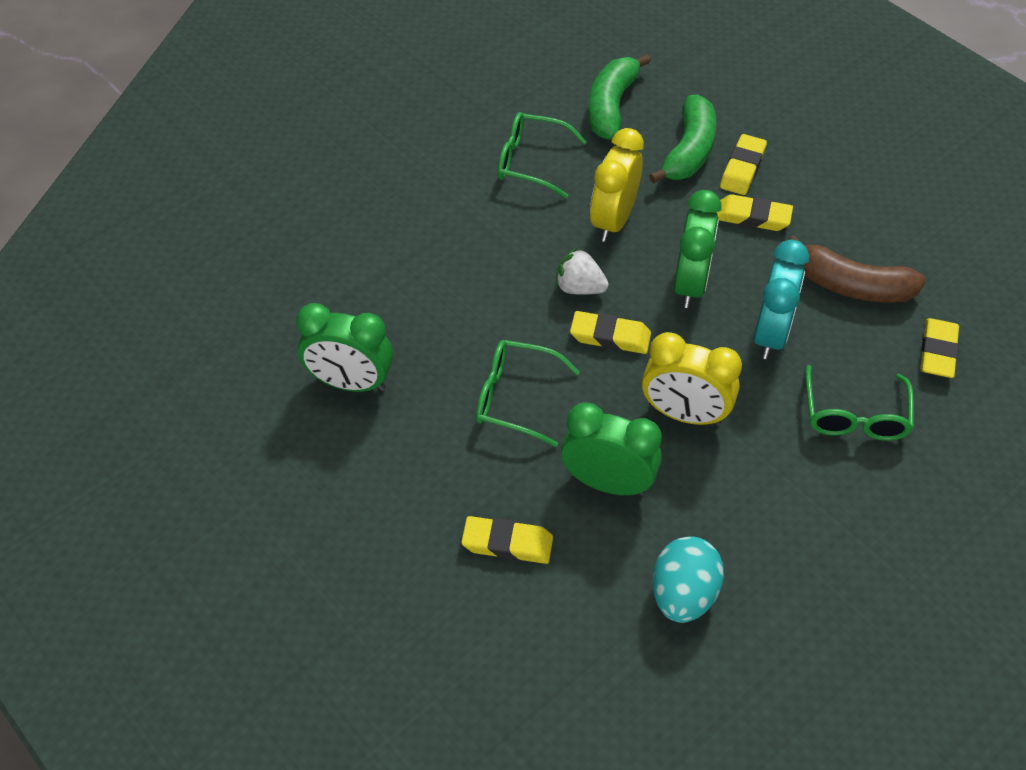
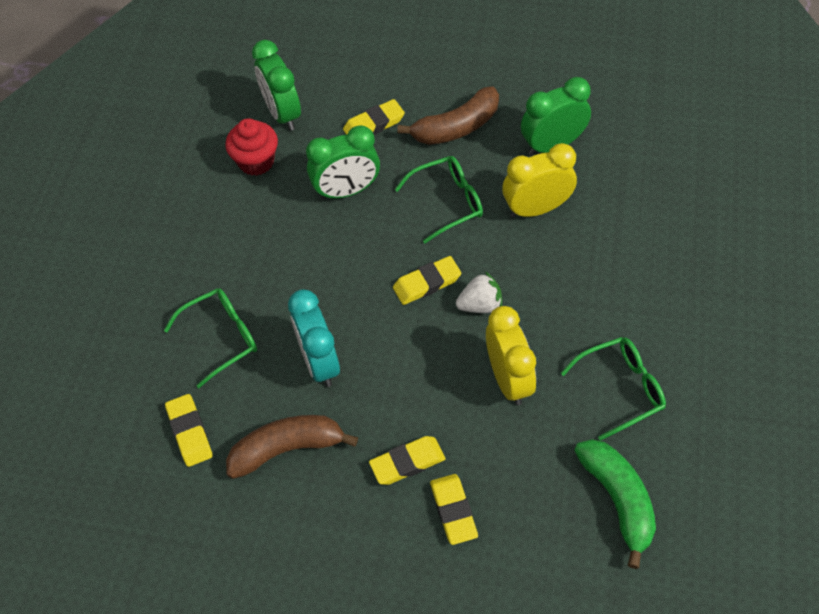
camera: 145 degrees right, 5 degrees up
yellow clock [642,332,742,426] -> yellow clock moved to [502,143,577,218]
green banana [649,95,716,184] -> none
turquoise egg [652,536,724,623] -> red cupcake [225,118,278,176]
green clock [674,190,722,308] -> green clock moved to [252,40,301,131]
green glasses [805,365,914,441] -> green glasses turned 90 degrees clockwise [164,288,257,388]
none -> brown banana [397,86,499,145]

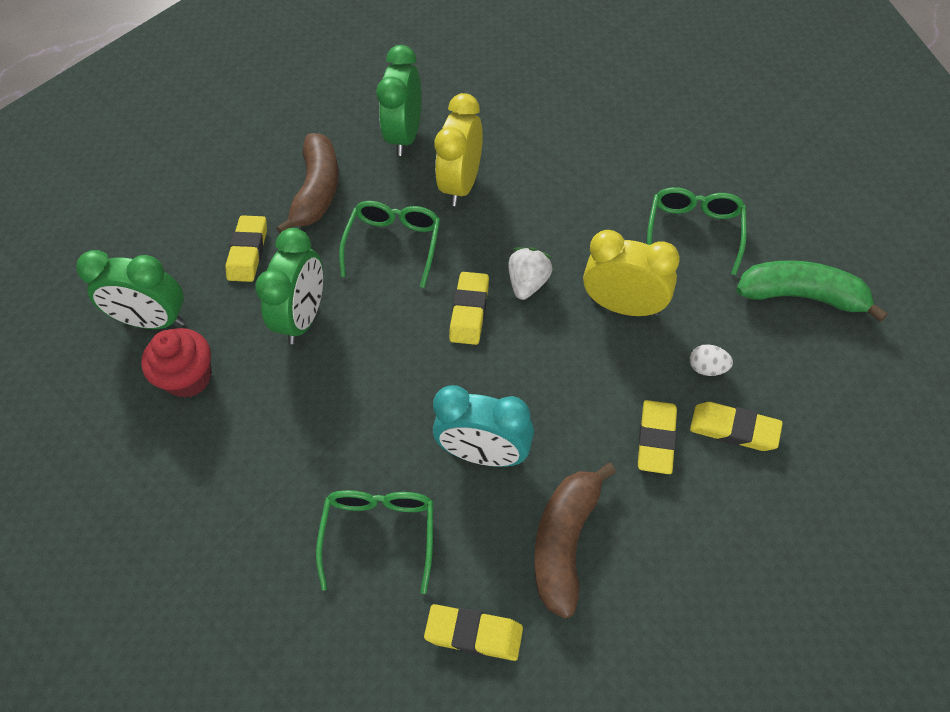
camera: 55 degrees left, 0 degrees up
none -> white egg [690,344,733,376]

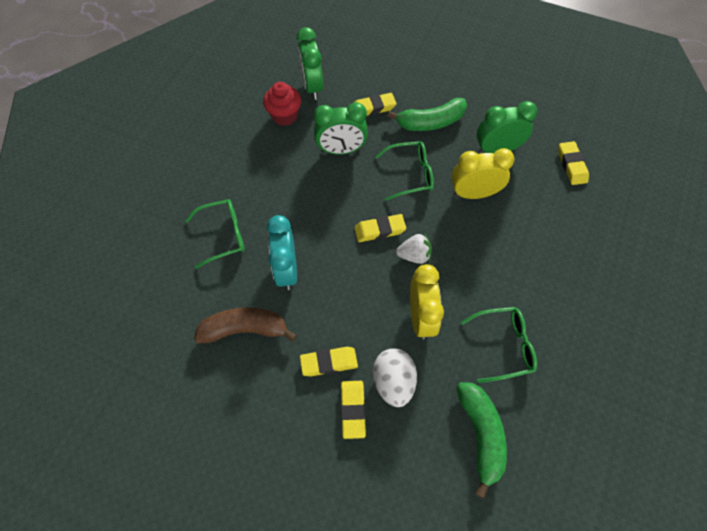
camera: 65 degrees right, 5 degrees up
brown banana [277,133,339,233] -> green banana [387,98,467,131]
yellow eraser [424,604,523,661] -> yellow eraser moved to [558,141,589,185]
white egg [690,344,733,376] -> white egg [373,348,417,407], size x1.96

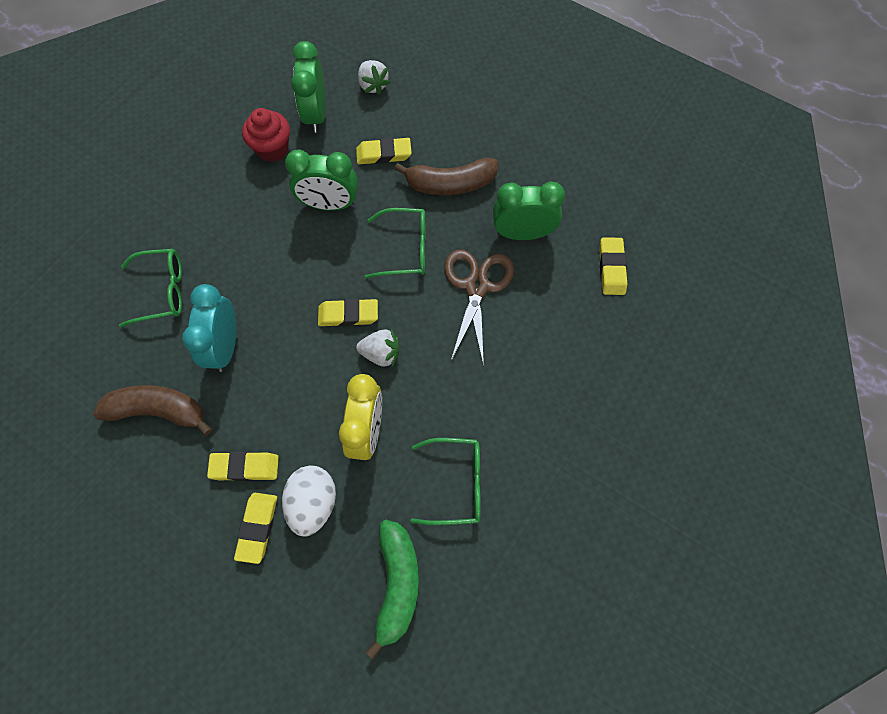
camera: 10 degrees right, 5 degrees up
green banana [387,98,467,131] -> brown banana [394,158,498,195]
yellow clock [451,148,515,199] -> brown scissors [444,249,514,366]
none -> white strawberry [358,60,391,95]

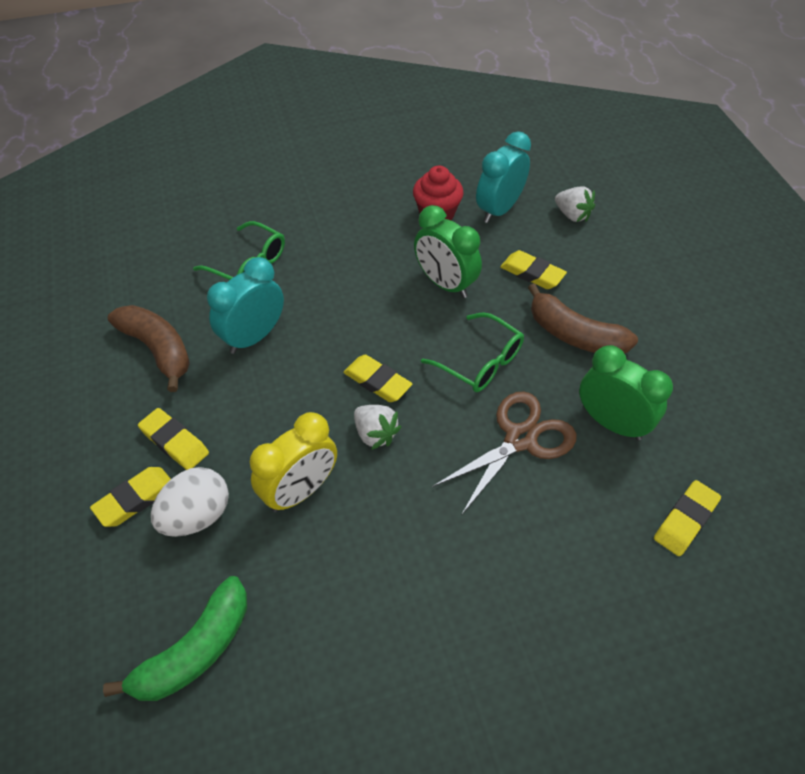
camera: 40 degrees right, 15 degrees down
green clock [291,41,326,133] -> turquoise clock [476,131,531,223]
white strawberry [358,60,391,95] -> white strawberry turned 60 degrees counterclockwise [555,186,595,222]
green glasses [410,438,481,525] -> none

